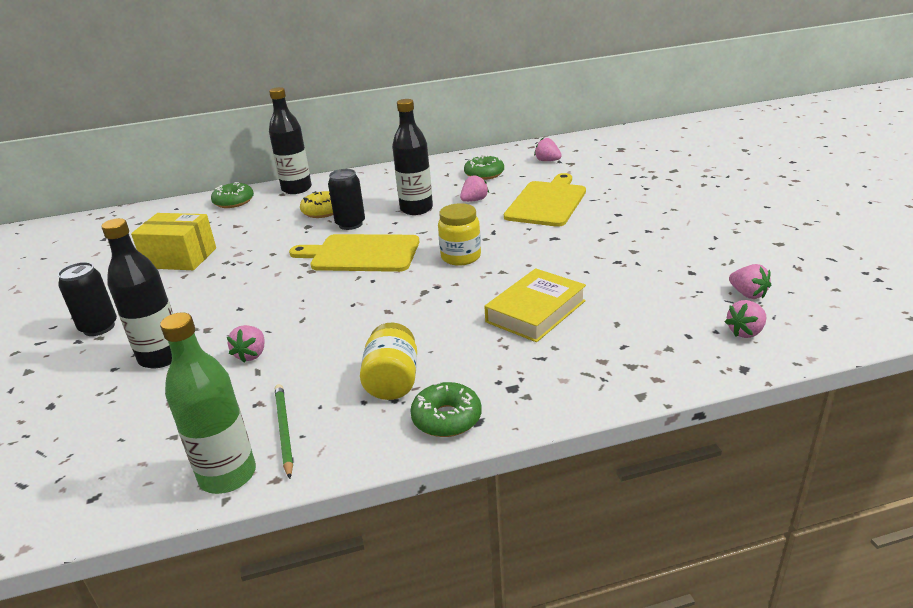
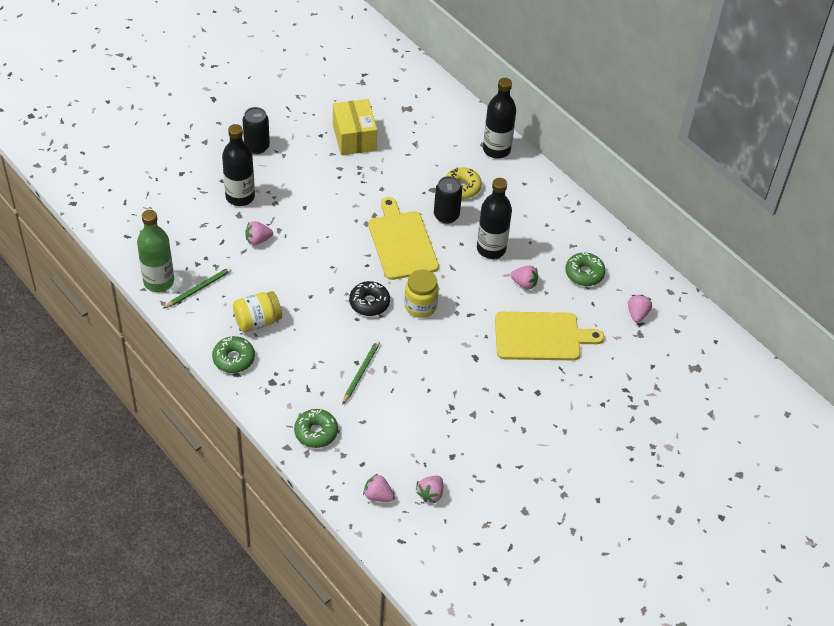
camera: 60 degrees right, 20 degrees up
green donut [211,182,254,208] -> green donut moved to [294,409,338,448]
yellow book [484,268,586,342] -> green pencil [342,340,380,405]
none -> black donut [349,281,390,316]

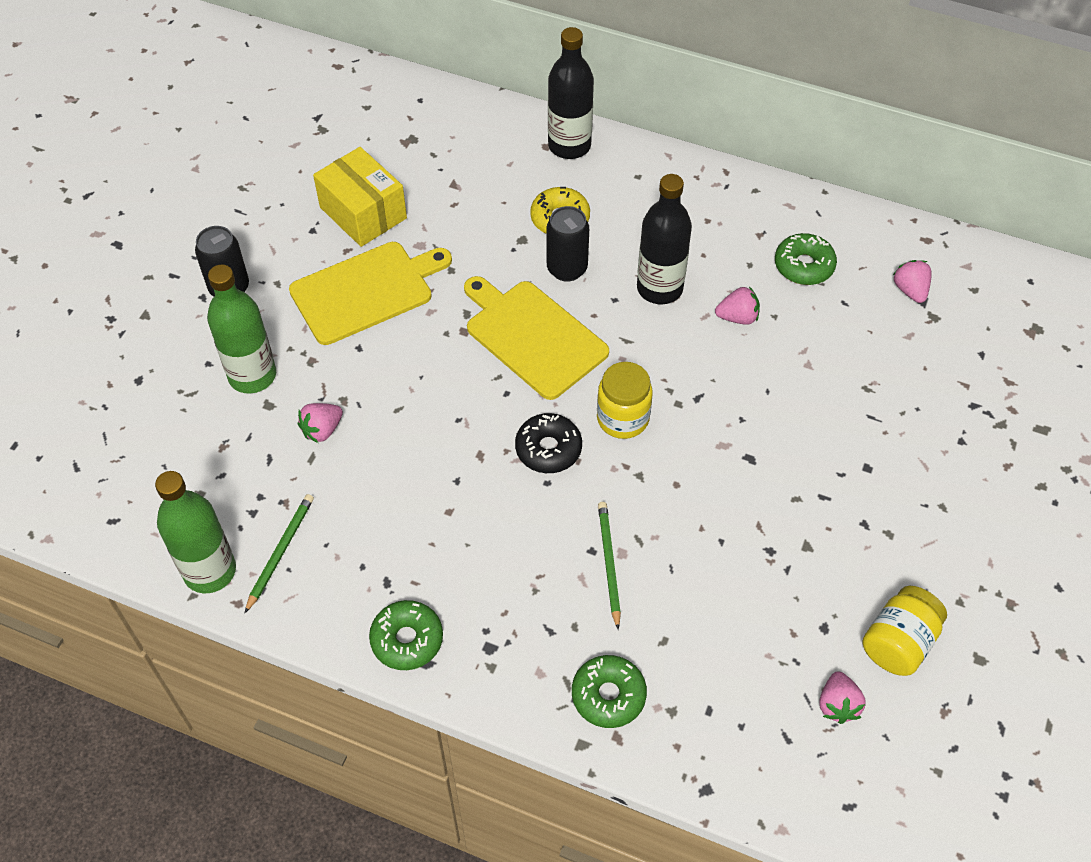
camera: 25 degrees left, 5 degrees up
black bottle [222,124,255,206] -> green bottle [207,265,276,394]
yellow jar [233,291,282,332] -> yellow jar moved to [863,586,947,676]
pink strawberry [363,474,394,502] -> none
yellow cutting board [495,312,604,360] -> yellow cutting board moved to [289,242,452,345]

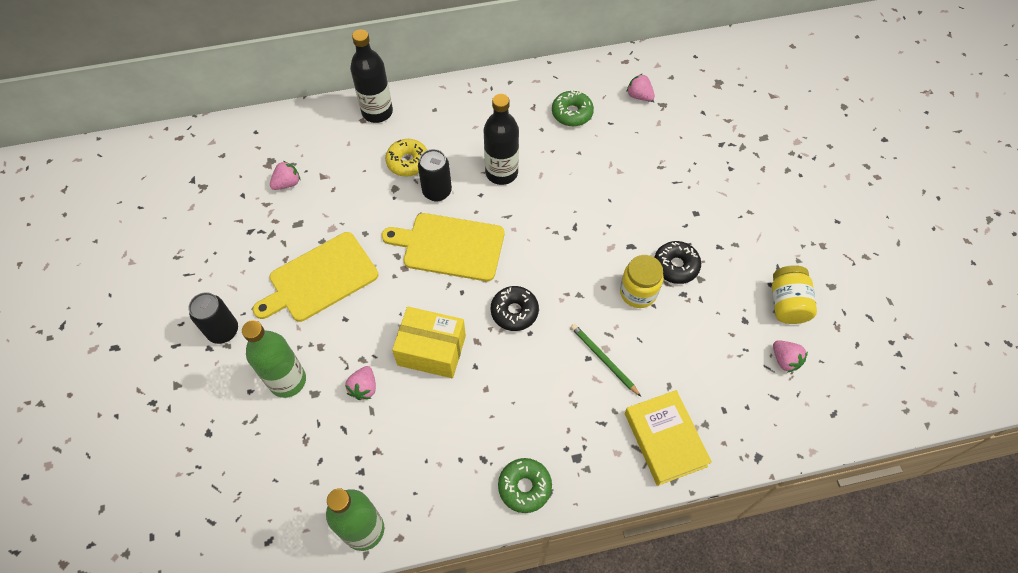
camera: 35 degrees left, 5 degrees up
green pencil [245,494,314,613] -> none
yellow cutting board [289,242,452,345] -> yellow cutting board turned 150 degrees counterclockwise [253,232,378,322]
yellow box [313,147,407,247] -> yellow box moved to [392,307,466,378]
green donut [572,655,647,728] -> yellow book [625,390,712,486]
yellow jar [597,362,653,439] -> yellow jar moved to [620,255,663,308]
pink strawberry [715,286,760,325] -> pink strawberry moved to [270,161,300,190]
none -> black donut [655,241,701,284]

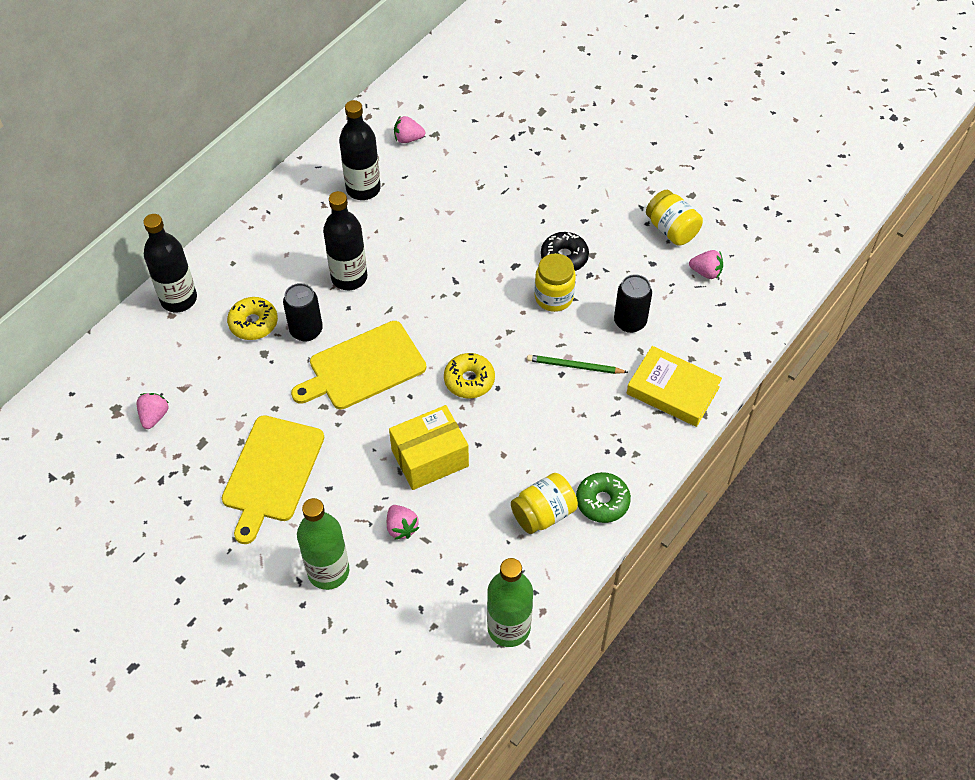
camera: 40 degrees left, 5 degrees down
black can [188,292,238,344] -> black can moved to [614,274,652,333]
black donut [491,286,539,331] -> yellow donut [444,353,495,398]
green donut [552,91,594,126] -> black bottle [339,100,381,200]
none -> yellow jar [511,473,578,534]

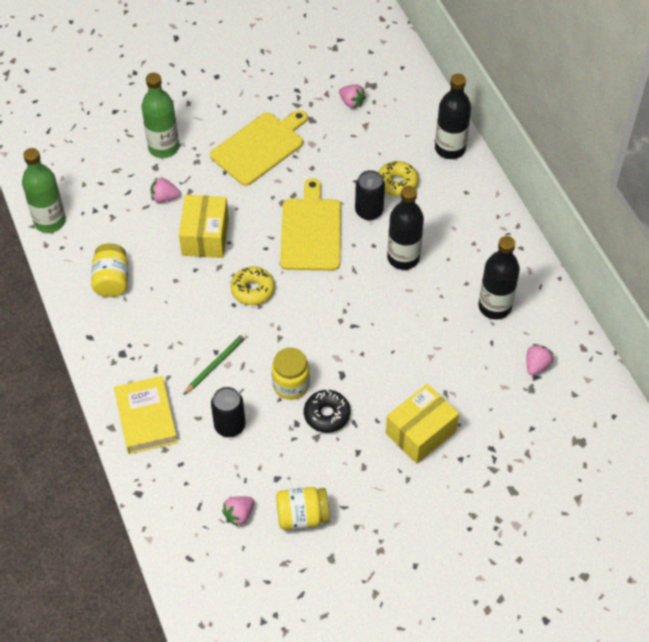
camera: 120 degrees right, 0 degrees up
yellow cutting board [222,415,324,544] -> yellow cutting board turned 90 degrees clockwise [210,110,308,186]
green donut [576,472,631,523] -> none
yellow book [626,346,722,427] -> yellow book turned 75 degrees counterclockwise [114,376,178,454]
none -> yellow box [386,384,459,464]

